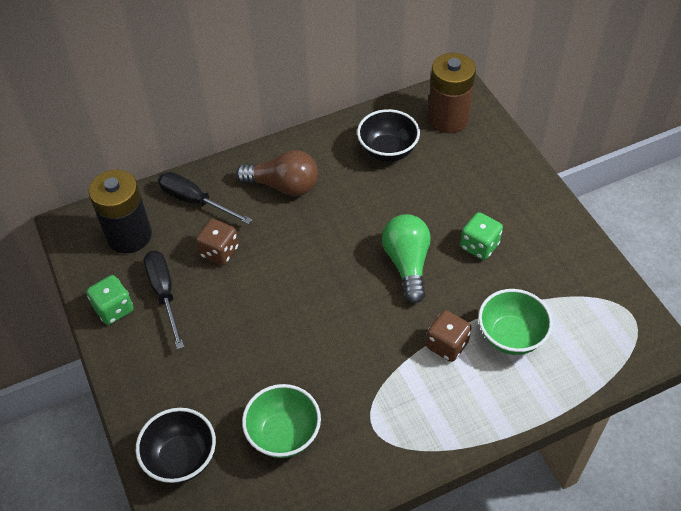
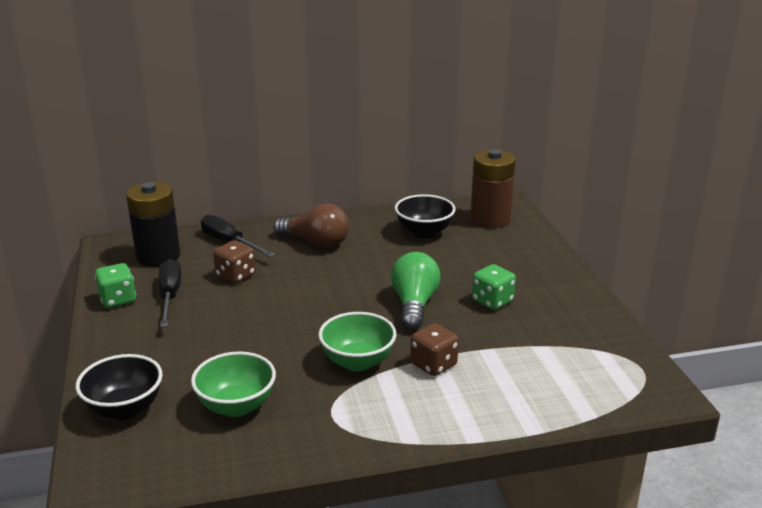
camera: 10 degrees right, 25 degrees down
green bowl [478,289,553,355] -> green bowl moved to [318,312,397,371]

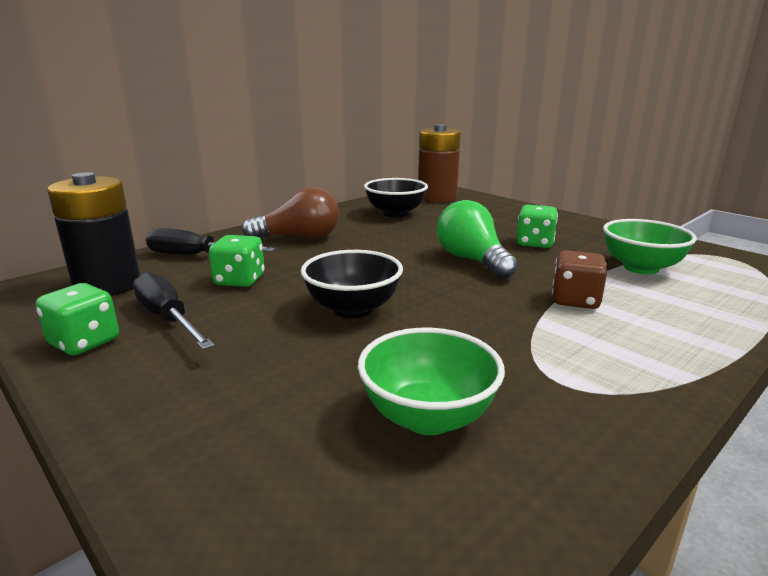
camera: 30 degrees left, 5 degrees down
black bowl [76,354,163,420] -> black bowl moved to [301,250,403,319]
brown dice [213,240,256,283] -> green dice [209,235,265,287]
green bowl [318,312,397,371] -> green bowl moved to [603,219,697,274]

